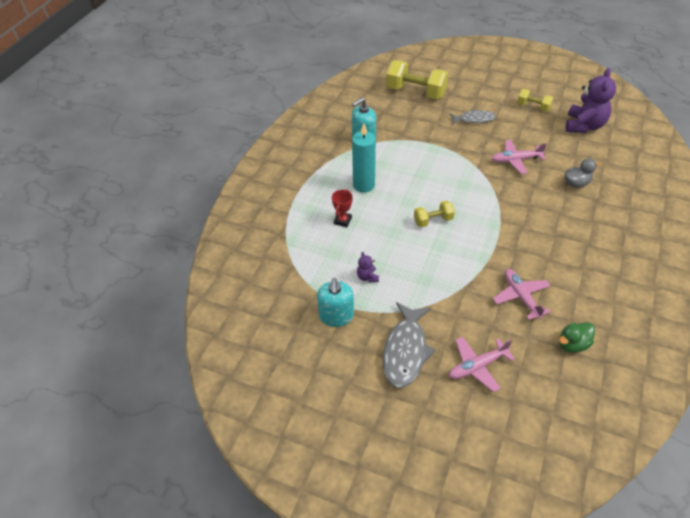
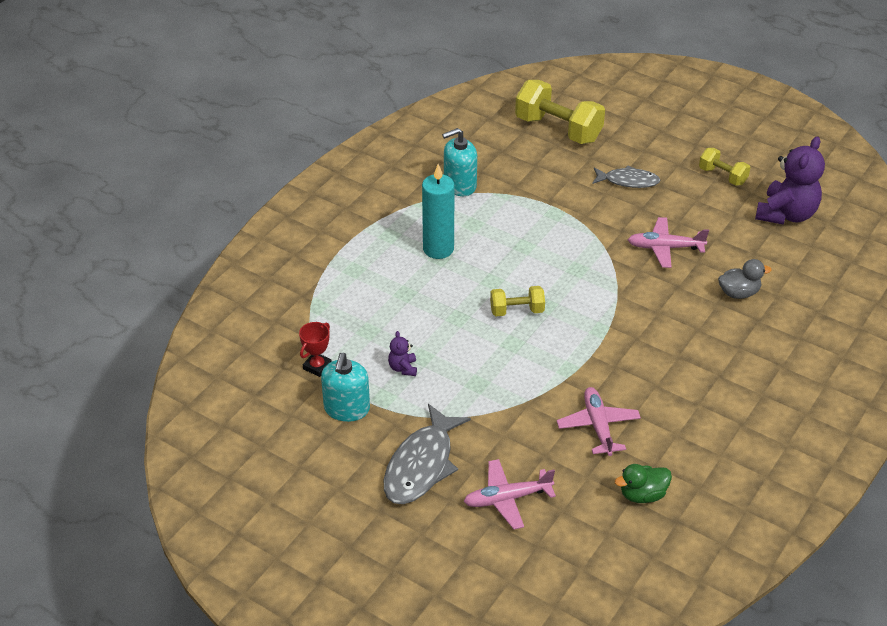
camera: 10 degrees right, 5 degrees down
red trophy [332,189,353,227] -> red trophy moved to [299,322,332,377]

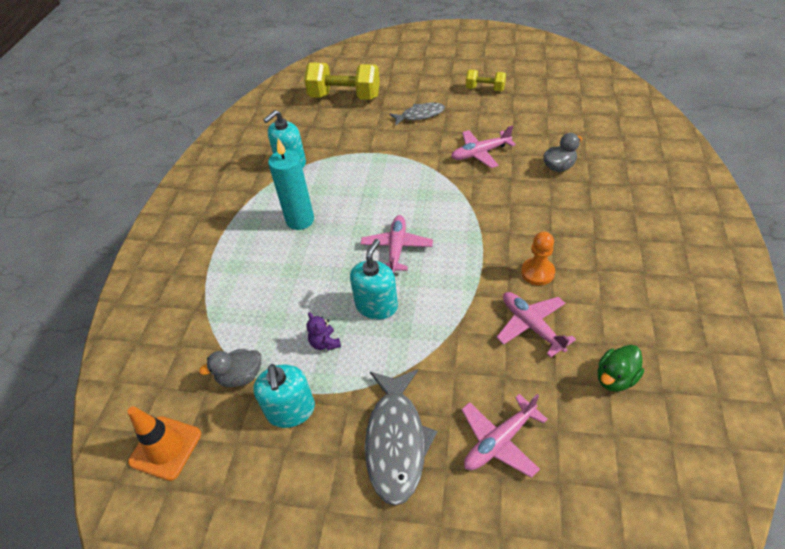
camera: 20 degrees left, 5 degrees up
red trophy [299,322,332,377] -> grey duck [199,349,261,387]
yellow dumbbell [490,286,545,316] -> pink plane [360,215,433,273]
purple teddy bear [755,137,825,225] -> none
none -> orange traffic cone [127,406,201,481]
none -> turquoise soap dispenser [350,239,398,319]
none -> orange pawn [521,232,555,285]

